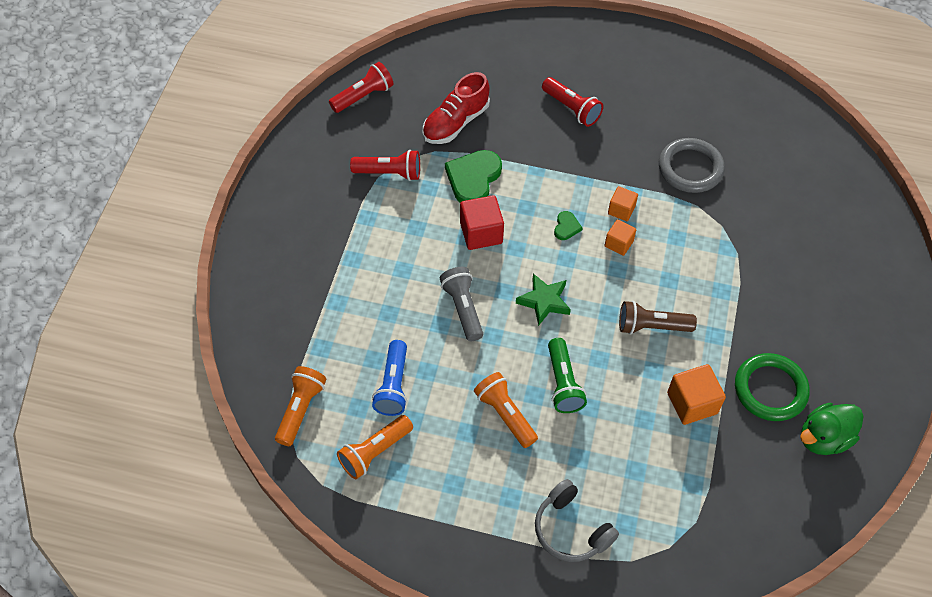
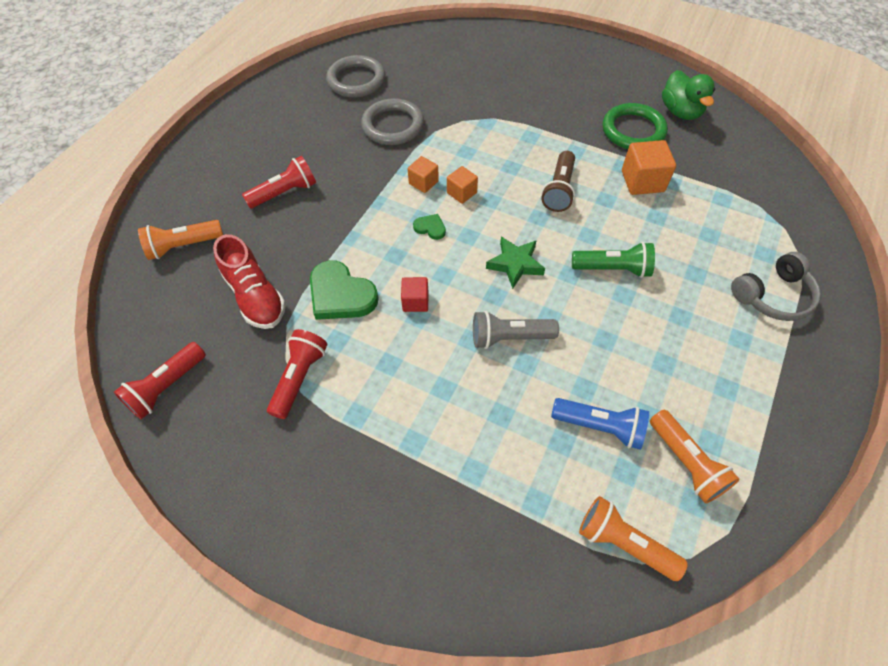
camera: 75 degrees left, 0 degrees up
red flashlight [329,62,394,113] -> red flashlight turned 120 degrees counterclockwise [114,342,206,419]
red cube [460,195,504,250] -> red cube [401,277,428,312], size x0.61
orange flashlight [474,372,538,448] -> orange flashlight moved to [138,220,223,260]
none -> grey ring [326,55,386,97]

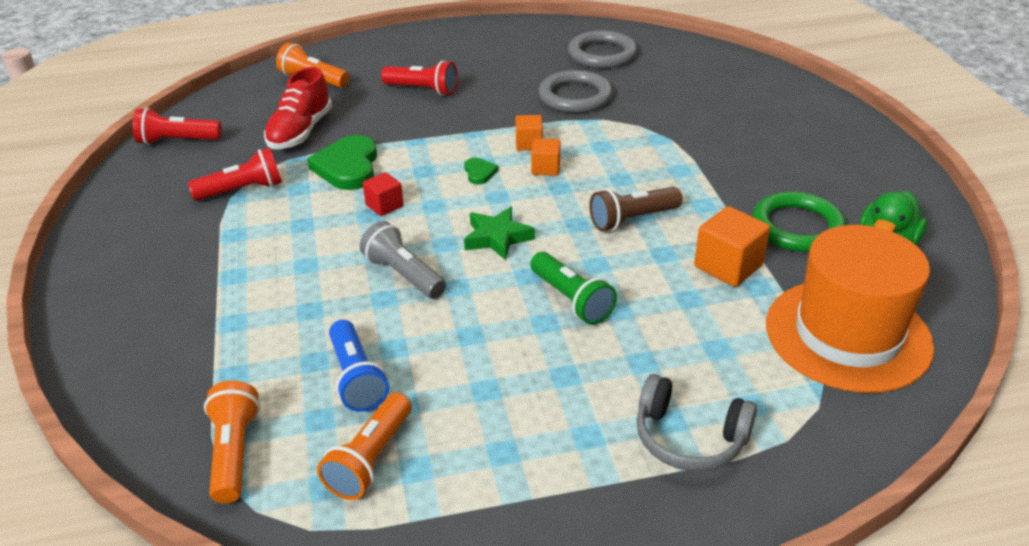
camera: 50 degrees right, 20 degrees down
none -> orange hat [766,225,934,393]

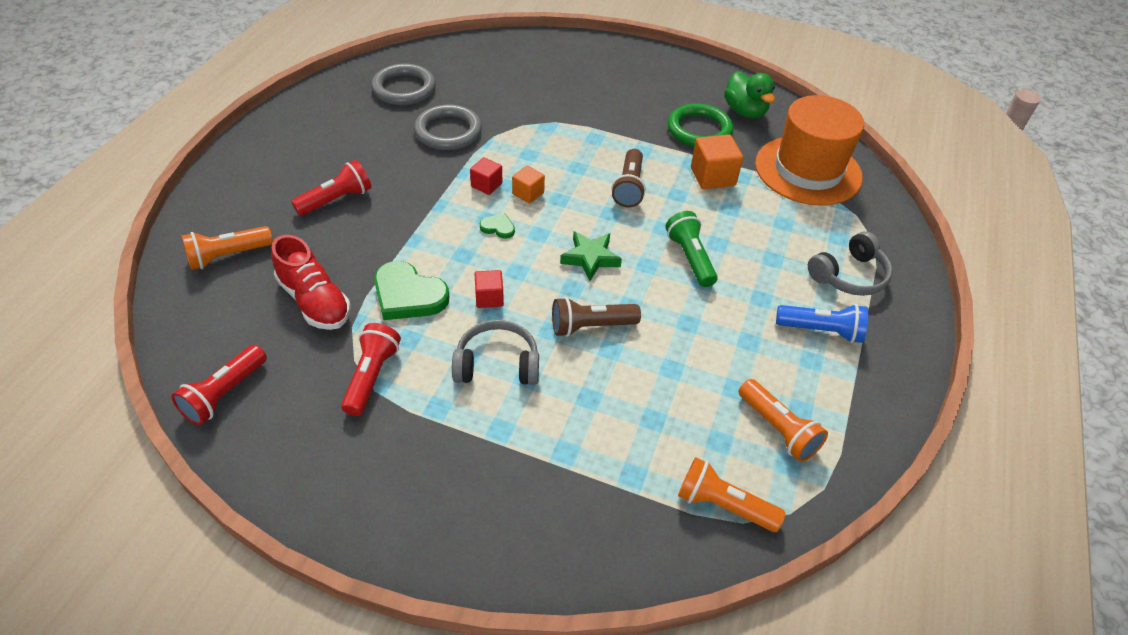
camera: 60 degrees left, 10 degrees up
blue flashlight [329,320,389,412] -> blue flashlight moved to [776,304,868,343]
grey flashlight [360,221,446,299] -> brown flashlight [552,297,641,337]
orange cube [515,115,543,150] -> red cube [470,157,502,195]
green flashlight [530,252,617,325] -> green flashlight turned 105 degrees counterclockwise [665,211,718,287]
none -> grey headphones [452,320,539,385]

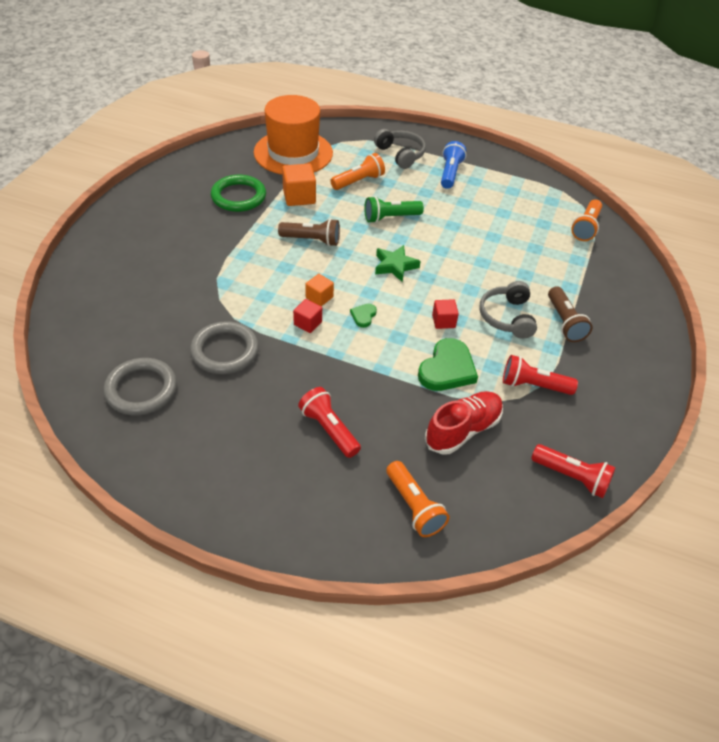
camera: 90 degrees left, 0 degrees up
brown flashlight [552,297,641,337] -> brown flashlight moved to [548,286,593,342]
green duck [724,71,775,118] -> none
orange flashlight [739,379,828,462] -> orange flashlight moved to [330,153,385,190]

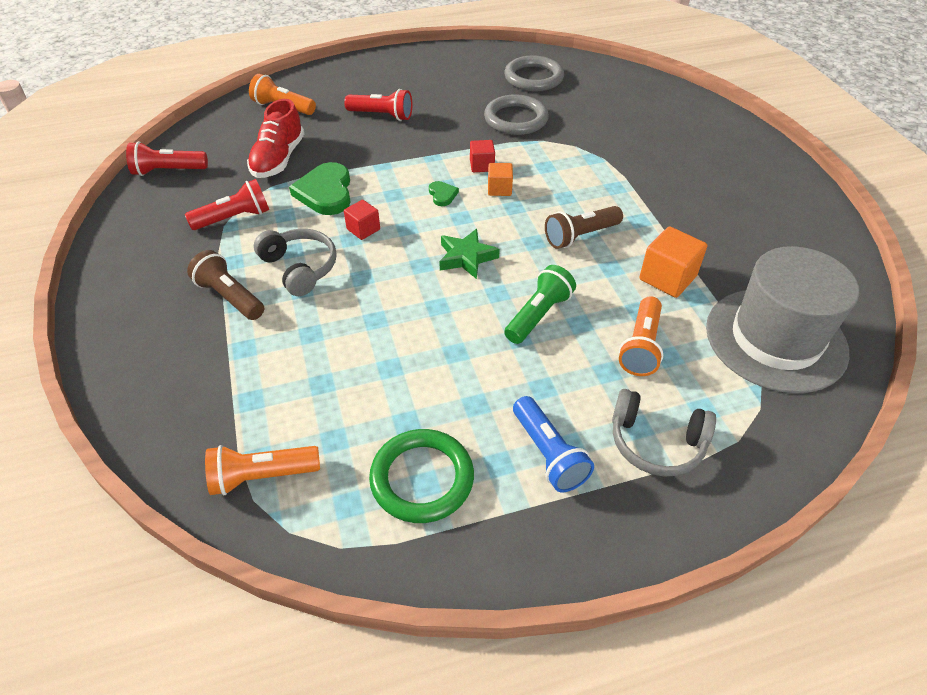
camera: 145 degrees right, 0 degrees up
green ring [211,175,266,212] -> green ring moved to [369,429,474,523]
orange hat [254,95,333,174] -> grey hat [706,246,859,393]
orange flashlight [571,199,602,241] -> orange flashlight turned 90 degrees counterclockwise [205,445,320,495]

